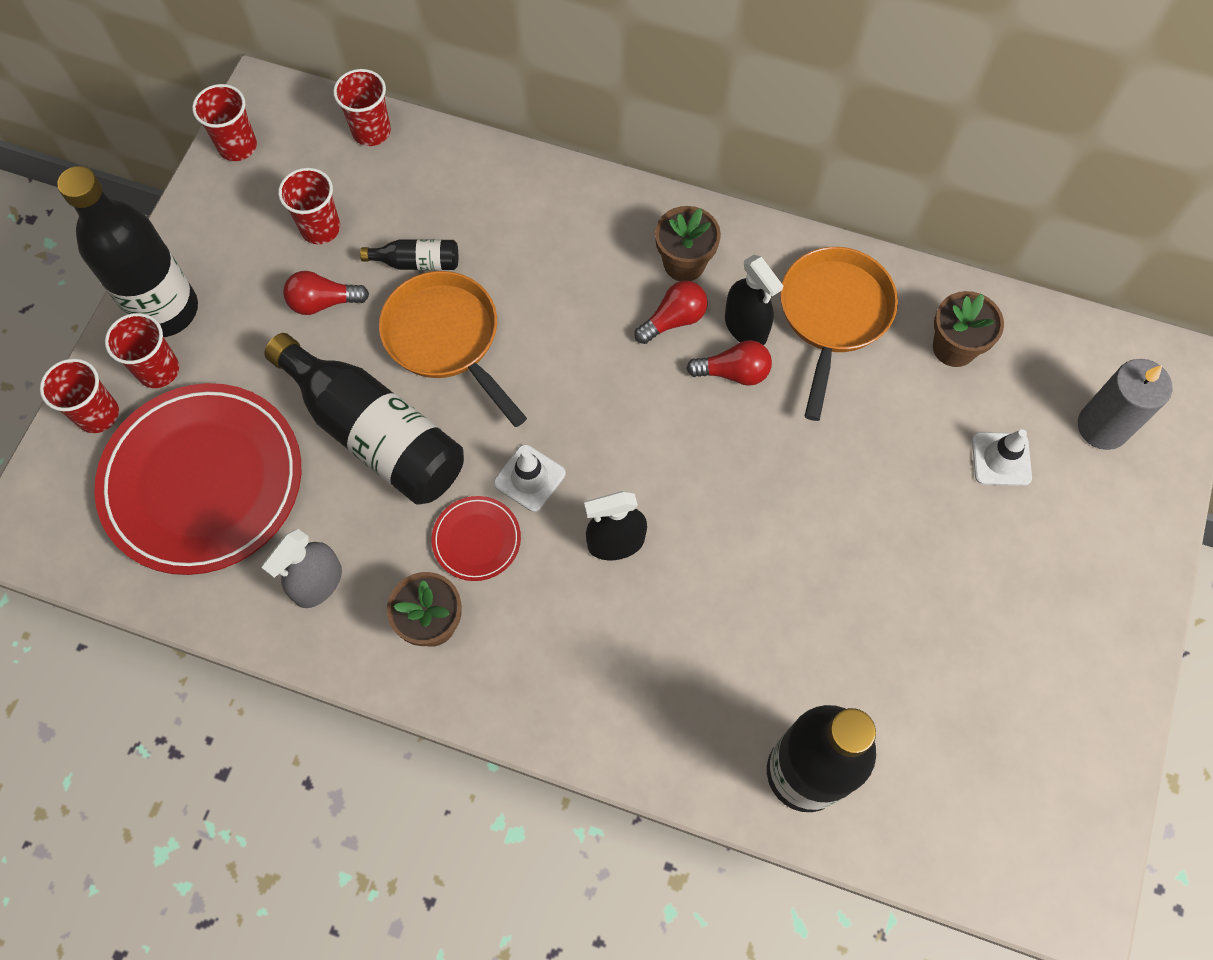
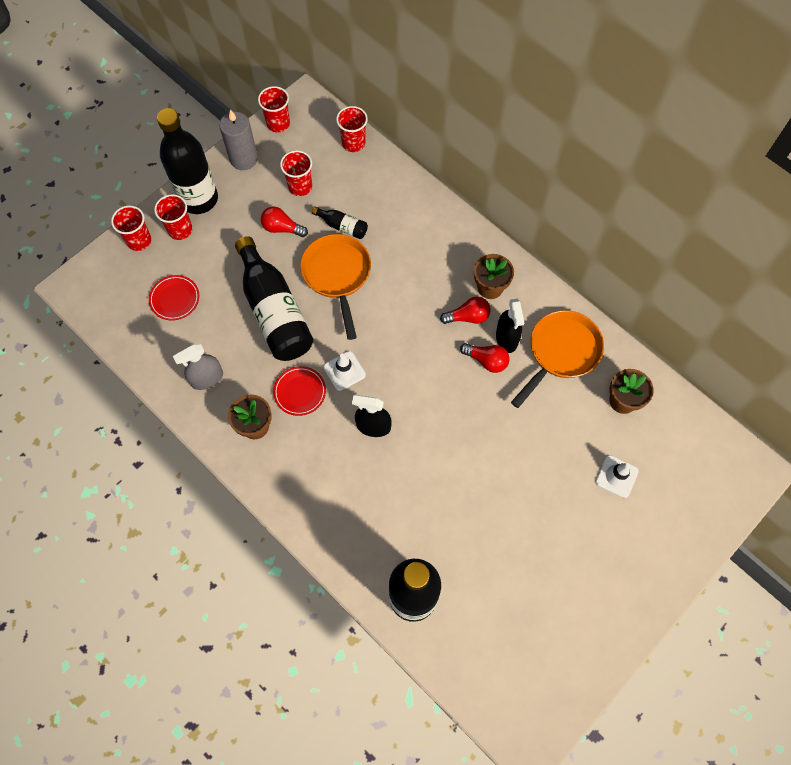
camera: 25 degrees right, 0 degrees up
red plate [94,383,301,575] -> red plate [149,275,199,320], size x0.43
grey candle [1078,359,1172,450] -> grey candle moved to [219,109,258,170]

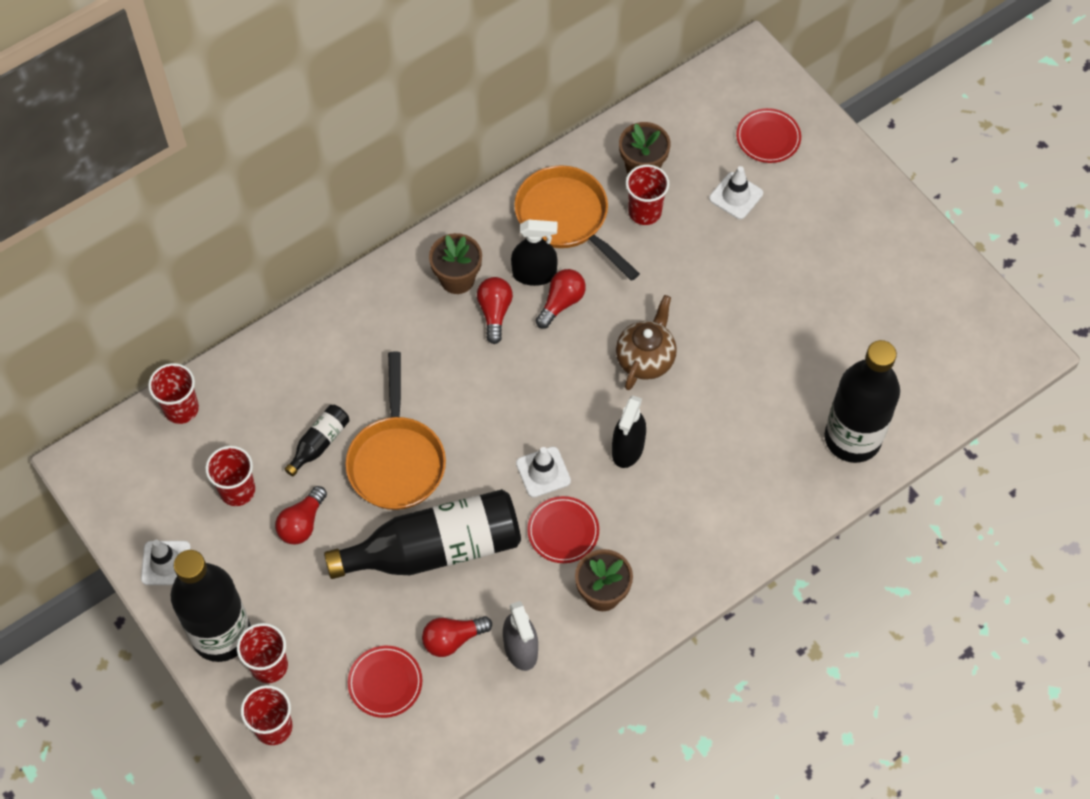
camera: 80 degrees left, 5 degrees down
grey candle [219,109,258,170] -> white traffic cone [141,540,191,585]
red cup [258,86,290,133] -> red cup moved to [626,165,669,225]
orange pan [300,234,371,340] -> orange pan turned 90 degrees counterclockwise [345,352,446,510]
none -> red light bulb [422,616,492,657]
none -> brown teapot [616,295,677,390]
none -> red plate [736,108,801,163]

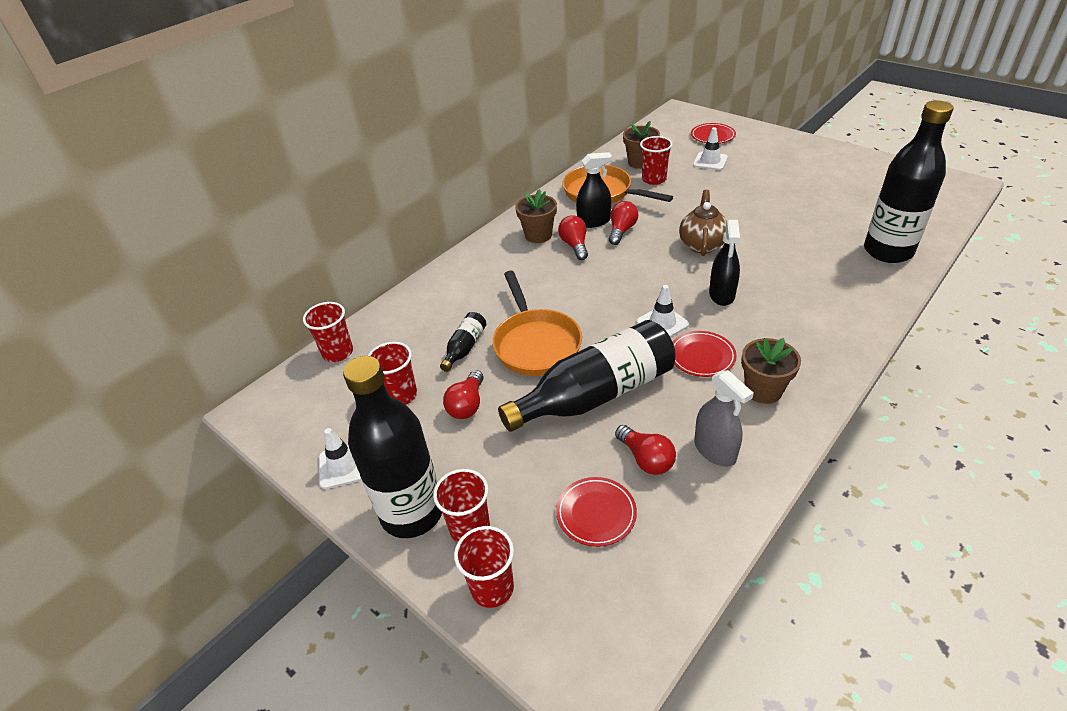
camera: 10 degrees left, 20 degrees down
red light bulb [422,616,492,657] -> red light bulb turned 90 degrees counterclockwise [615,425,676,475]

